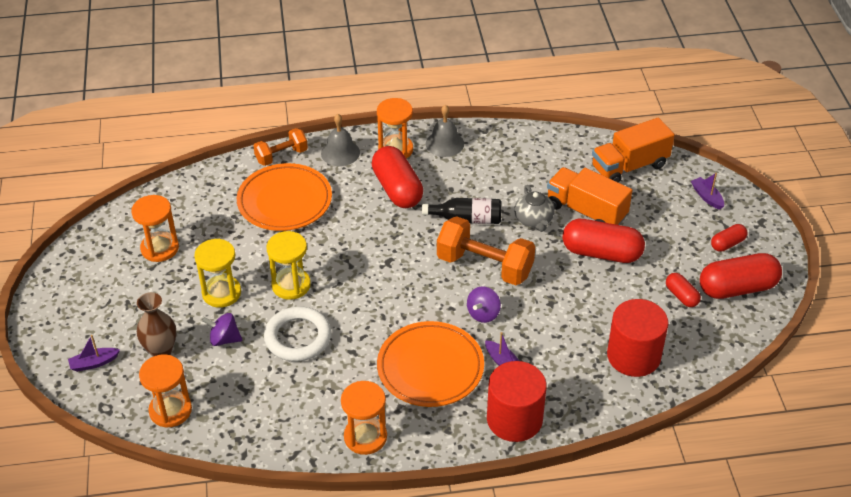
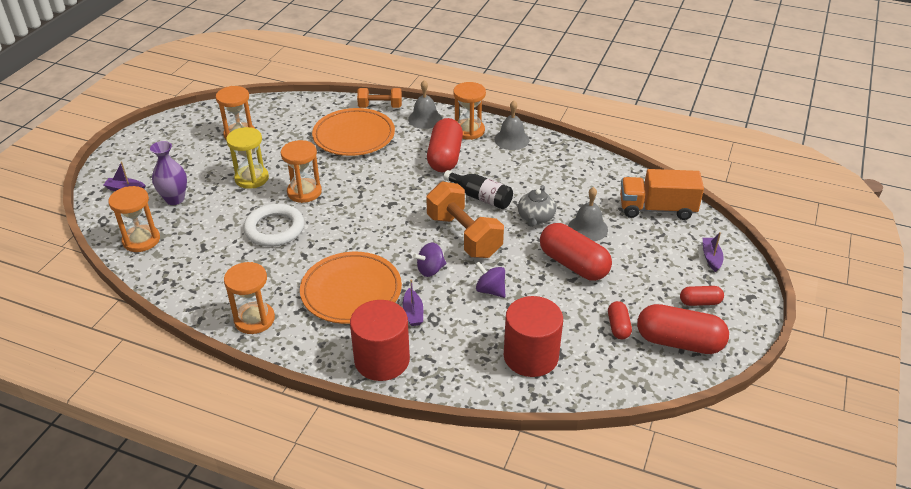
camera: 30 degrees right, 5 degrees down
brown vase [137,292,177,357] -> purple vase [150,141,187,205]
purple spinning top [202,313,242,346] -> purple spinning top moved to [475,262,505,298]
yellow hourglass [267,231,311,300] -> orange hourglass [281,140,322,203]
orange truck [547,167,632,225] -> grey bell [568,187,608,241]

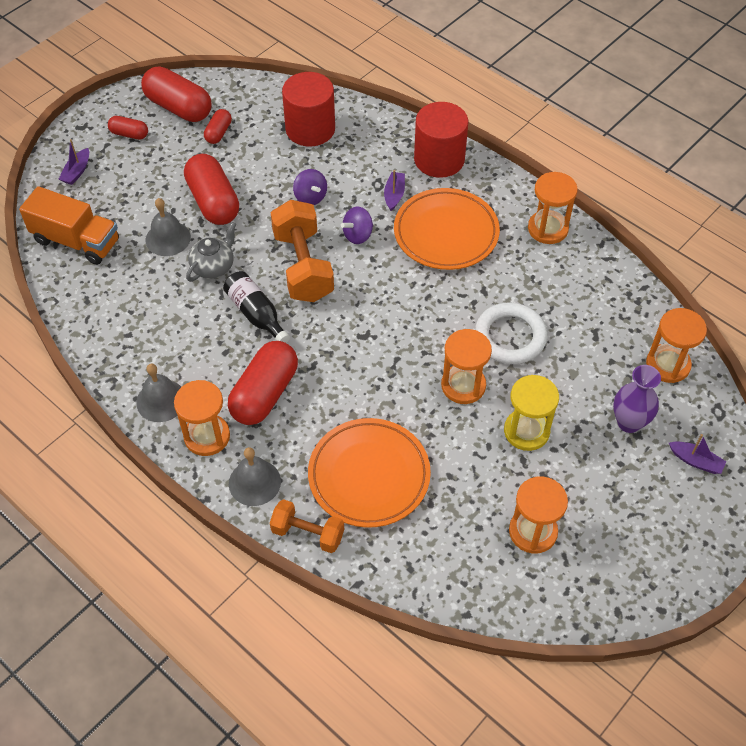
camera: 160 degrees left, 15 degrees up
purple spinning top [413,243,446,277] -> purple spinning top turned 150 degrees clockwise [341,207,373,244]

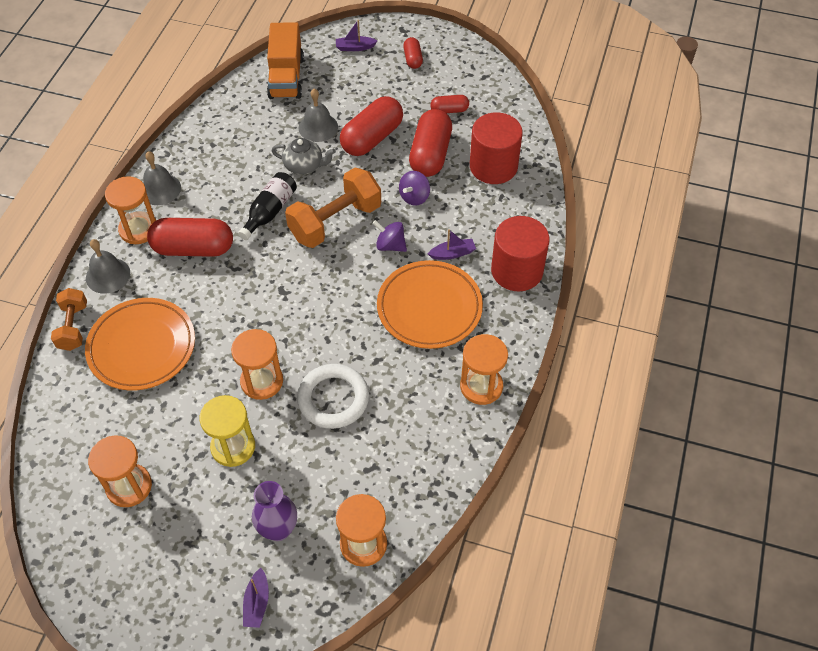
camera: 65 degrees right, 0 degrees up
red capsule [141,66,212,122] -> red capsule moved to [409,109,452,177]

